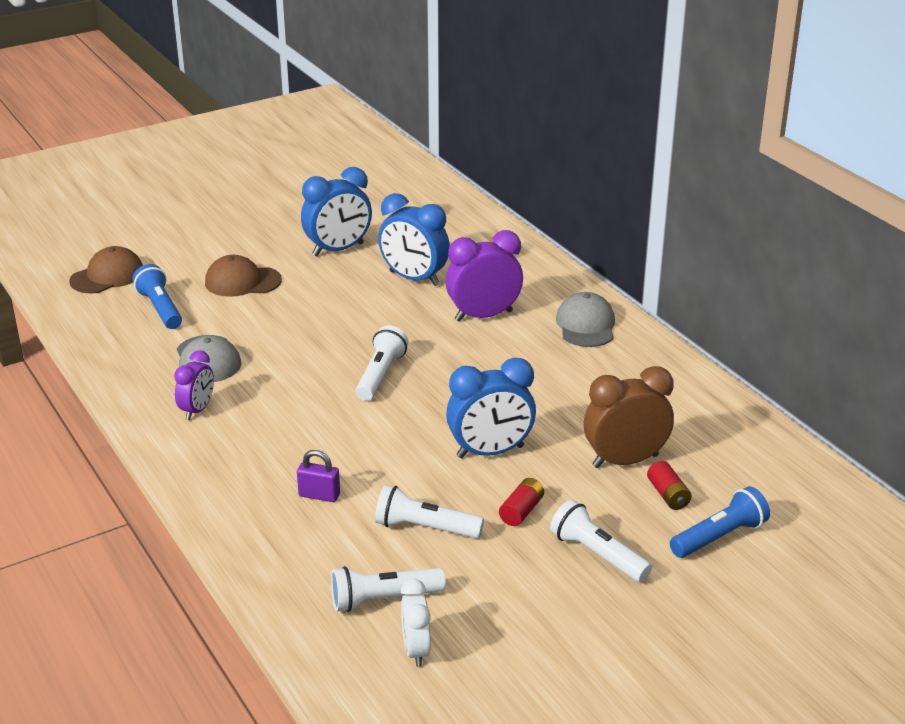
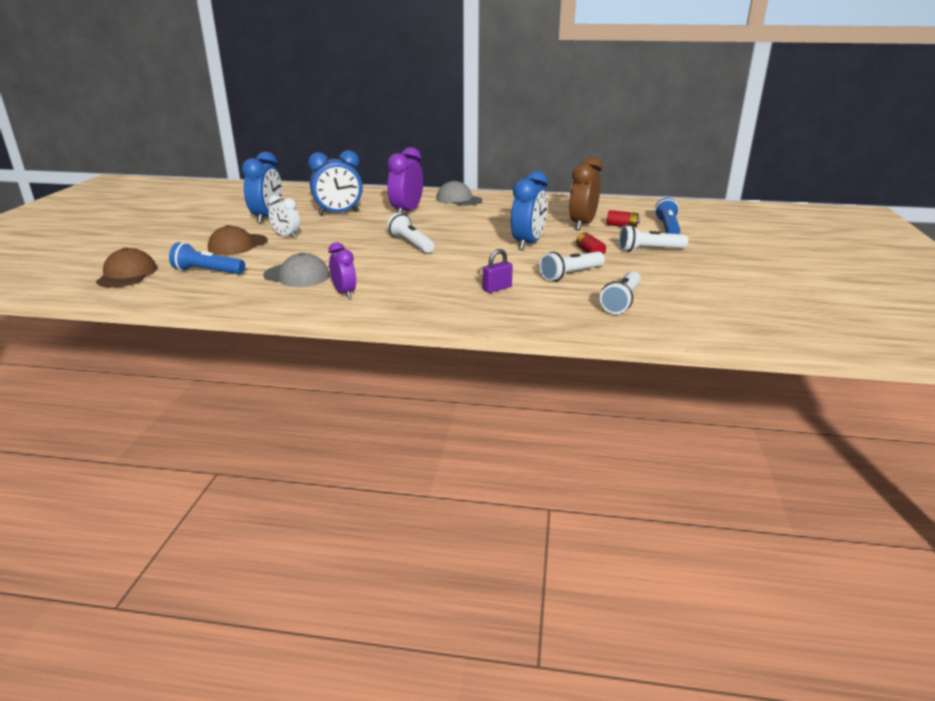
camera: 50 degrees left, 5 degrees down
white clock [401,579,431,667] -> white clock moved to [268,195,300,239]

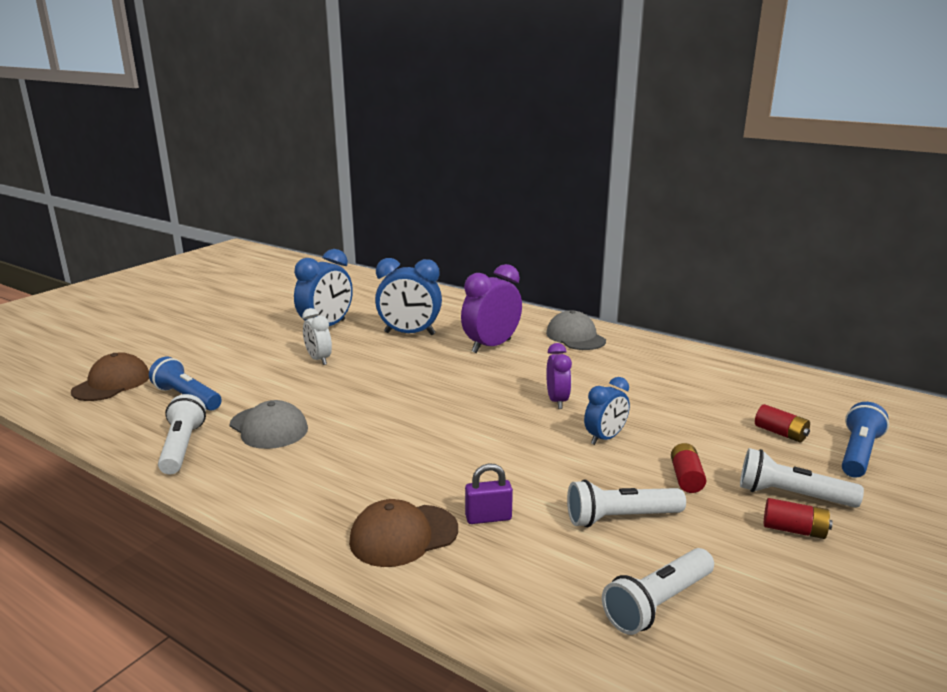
camera: 25 degrees right, 5 degrees down
brown cap [208,225,268,255] -> brown cap moved to [349,499,458,567]
purple clock [328,242,356,299] -> purple clock moved to [546,343,572,409]
white flashlight [387,213,434,253] -> white flashlight moved to [158,394,206,474]
blue clock [511,171,548,250] -> blue clock [584,377,630,445], size x0.60
brown clock [569,157,602,230] -> none
none -> red battery [764,498,833,539]

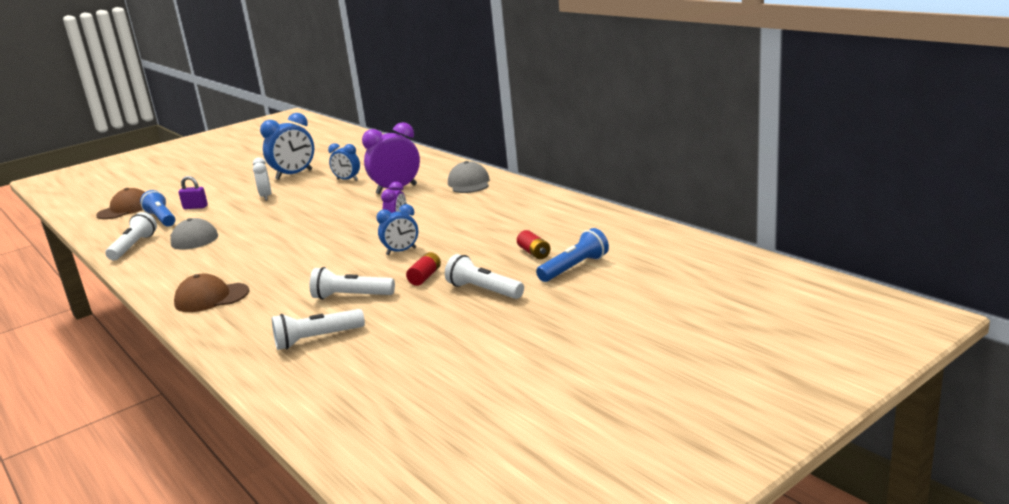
camera: 20 degrees right, 0 degrees up
blue clock [375,258,442,335] -> blue clock [328,143,360,181], size x0.60
purple padlock [465,463,513,524] -> purple padlock moved to [178,176,208,209]
red battery [764,498,833,539] -> none

